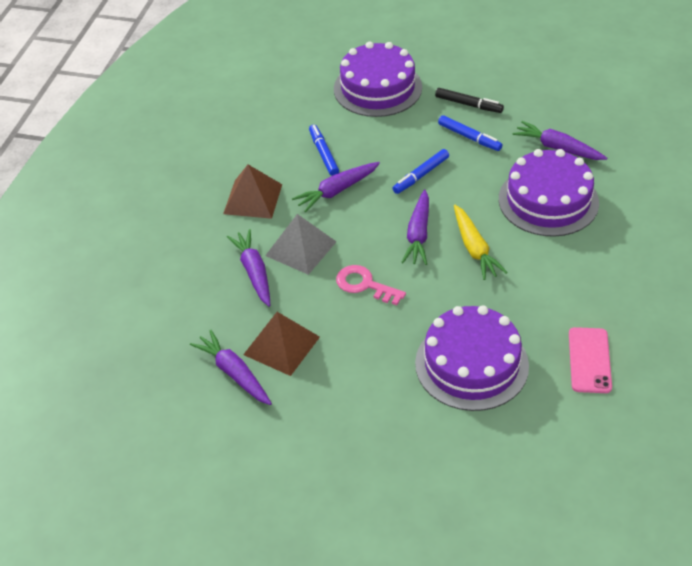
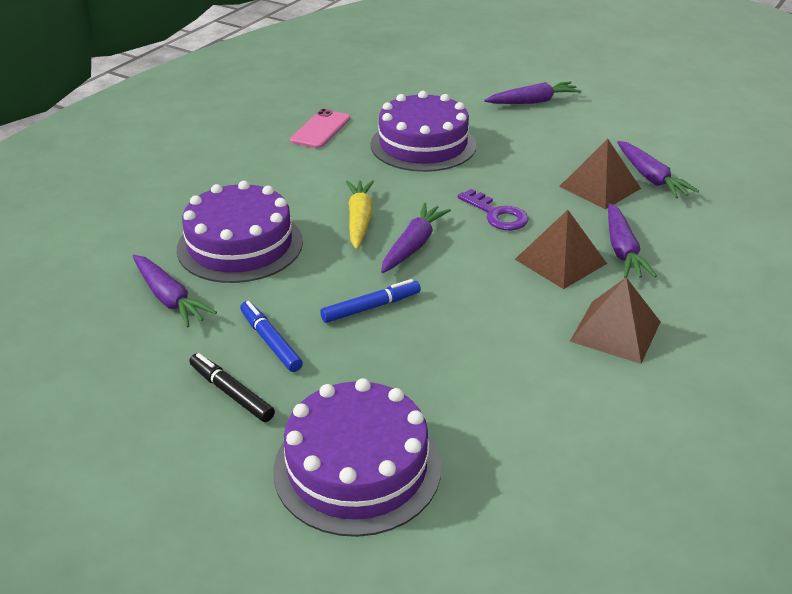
camera: 165 degrees left, 10 degrees down
grey pyramid [265,214,336,275] -> brown pyramid [515,210,607,289]
purple carrot [292,162,380,212] -> purple carrot moved to [484,81,582,104]
blue marker [309,125,339,176] -> none
pink key [336,265,406,305] -> purple key [457,189,529,230]

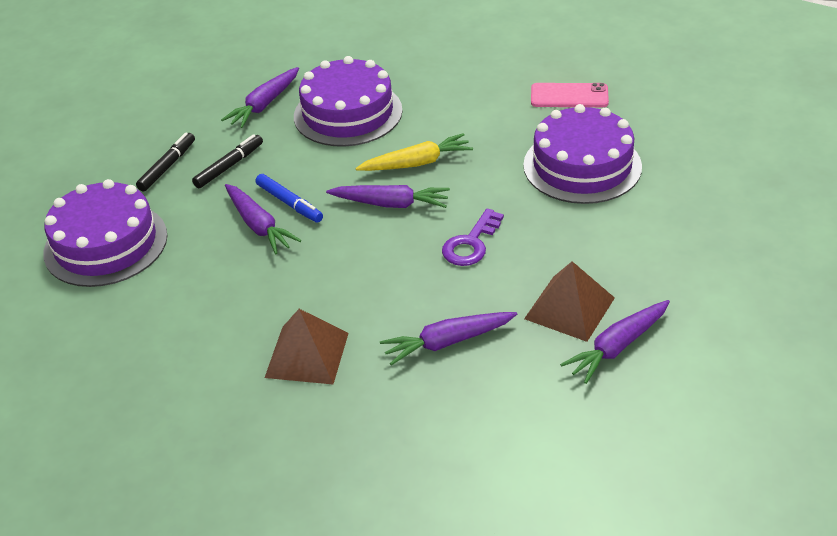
camera: 75 degrees right, 5 degrees up
blue marker [240,301,303,372] -> black marker [192,134,263,188]
purple carrot [484,81,582,104] -> purple carrot moved to [225,184,301,254]
brown pyramid [515,210,607,289] -> none

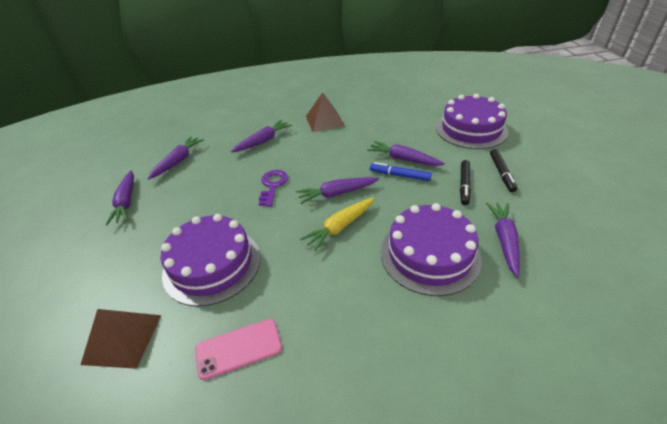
camera: 155 degrees right, 0 degrees up
brown pyramid [524,261,615,342] -> brown pyramid moved to [81,309,162,369]
none -> purple carrot [106,170,134,225]

